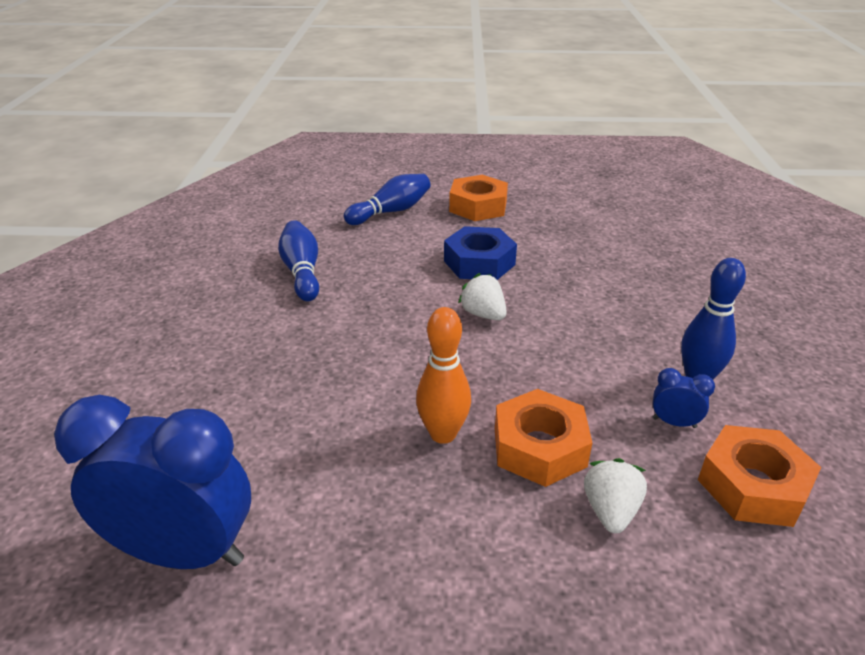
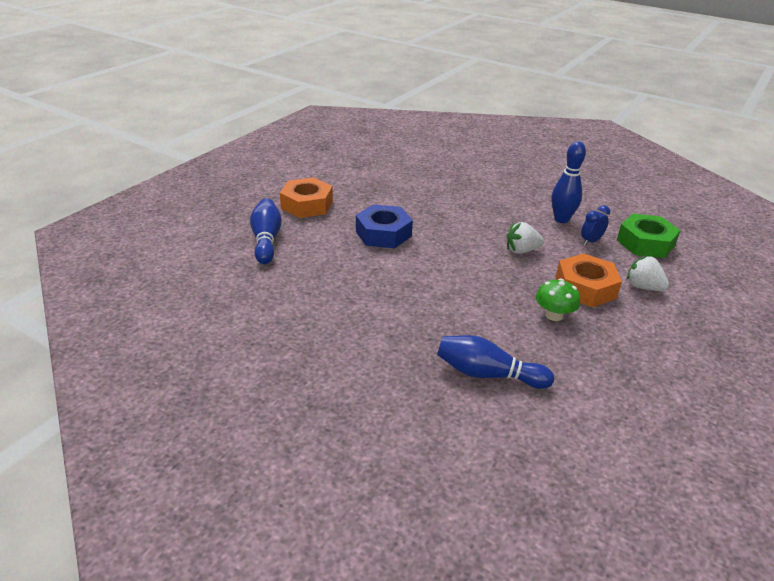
camera: 60 degrees left, 0 degrees up
blue clock [54,395,251,569] -> none
blue bowling pin [278,220,319,301] -> blue bowling pin moved to [437,335,554,389]
orange bowling pin [416,307,471,444] -> green mushroom [536,279,580,321]
white strawberry [458,273,507,320] -> white strawberry moved to [507,222,544,254]
orange nut [698,425,821,527] -> green nut [617,213,681,258]

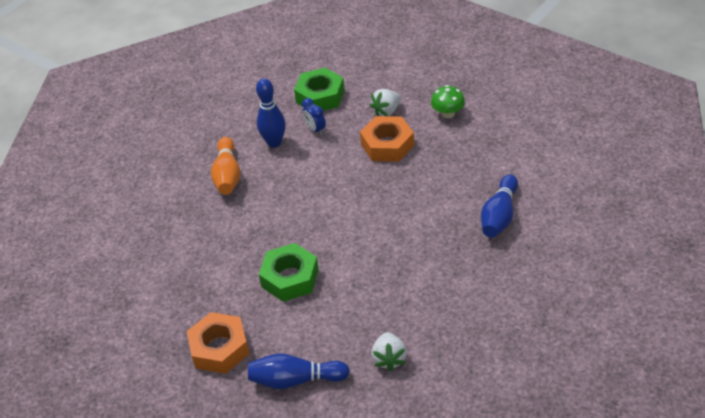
camera: 80 degrees left, 10 degrees up
blue nut [356,204,413,248] -> green nut [259,243,319,302]
white strawberry [507,222,544,254] -> white strawberry moved to [371,332,407,371]
green mushroom [536,279,580,321] -> green mushroom moved to [431,85,465,118]
none -> orange bowling pin [211,137,241,195]

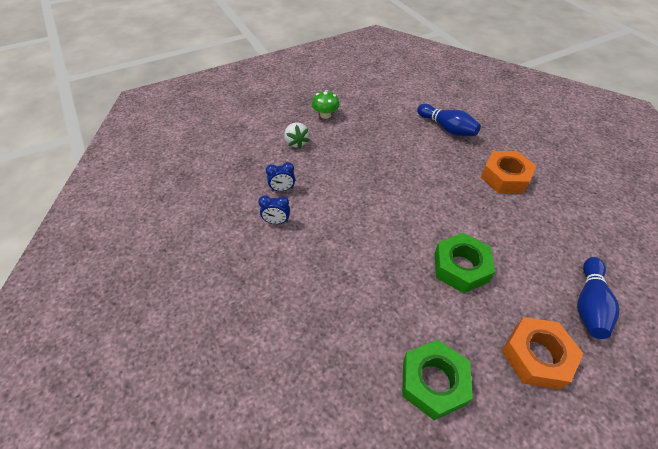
camera: 70 degrees left, 5 degrees up
orange bowling pin [211,137,241,195] -> none
blue bowling pin [256,78,286,148] -> blue clock [258,195,290,224]
green nut [294,68,345,111] -> green nut moved to [402,340,473,420]
orange nut [360,116,414,162] -> orange nut moved to [481,151,536,193]
white strawberry [371,332,407,371] -> none

